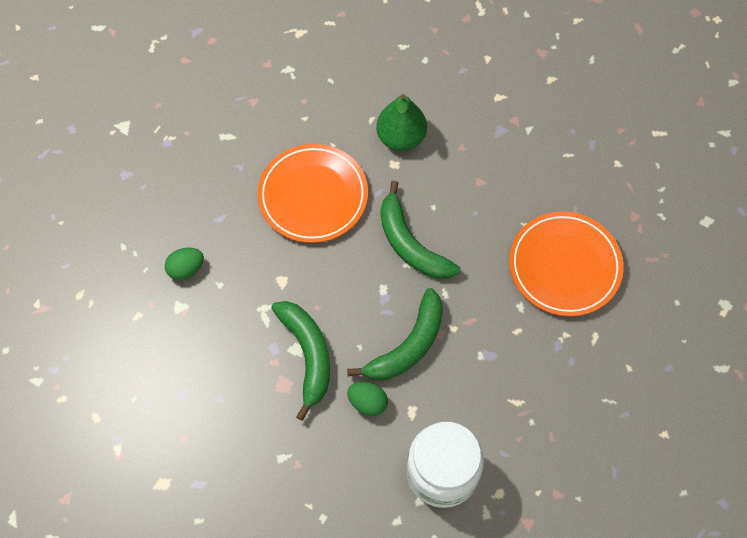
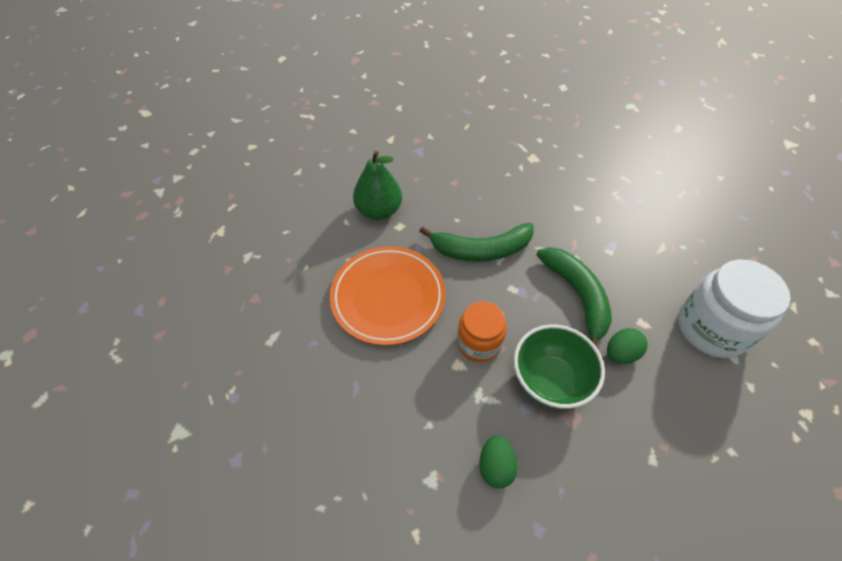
camera: 60 degrees left, 10 degrees down
green egg [165,248,204,280] -> green egg moved to [480,435,518,489]
green banana [271,301,330,421] -> green bowl [514,324,605,409]
orange plate [509,212,624,317] -> none
none -> orange jar [457,301,507,362]

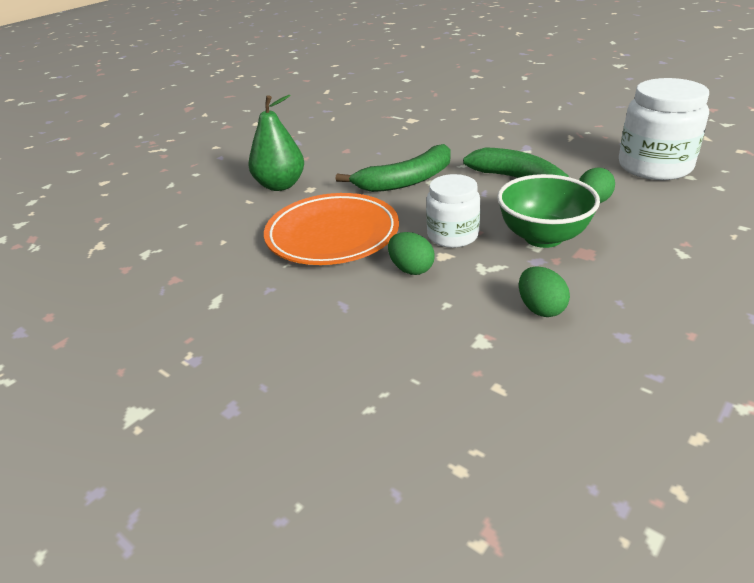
camera: 20 degrees left, 20 degrees down
orange jar [457,301,507,362] -> white jar [426,174,480,248]
none -> green egg [388,232,434,275]

